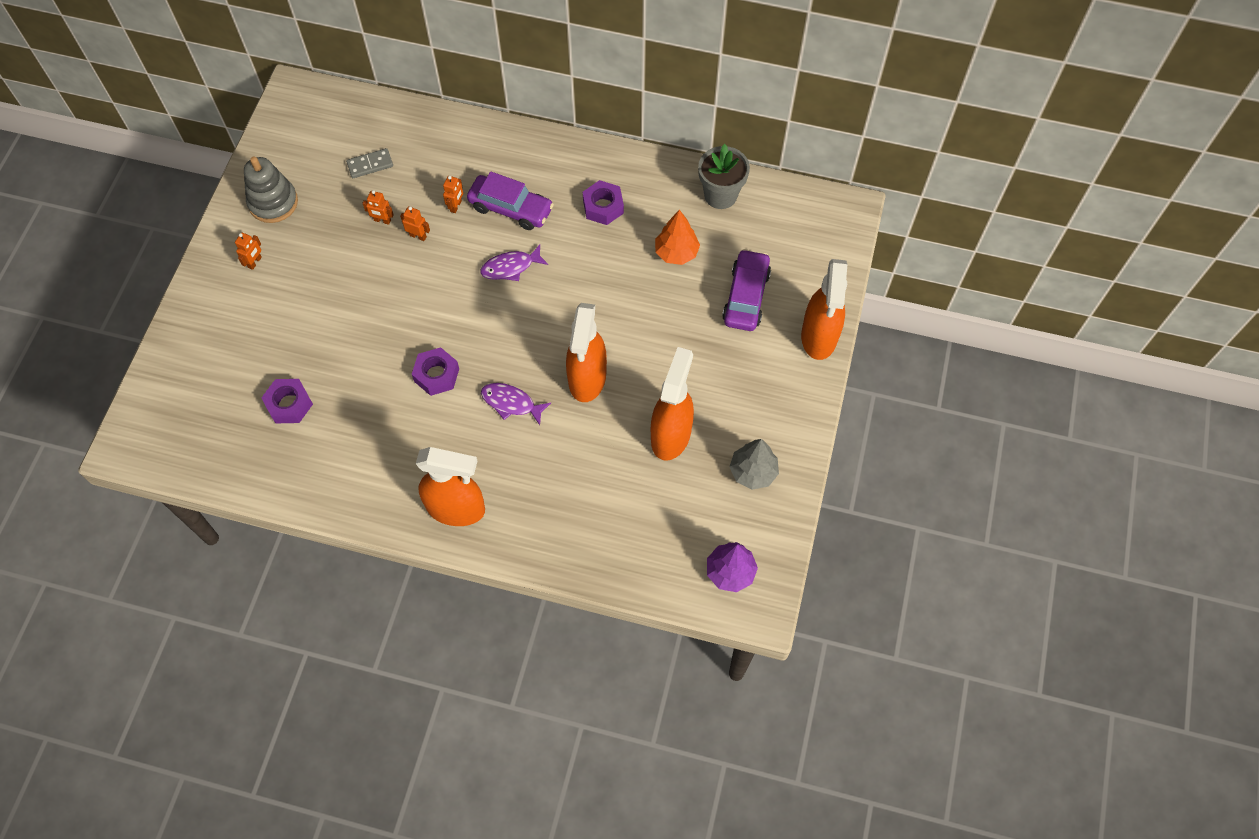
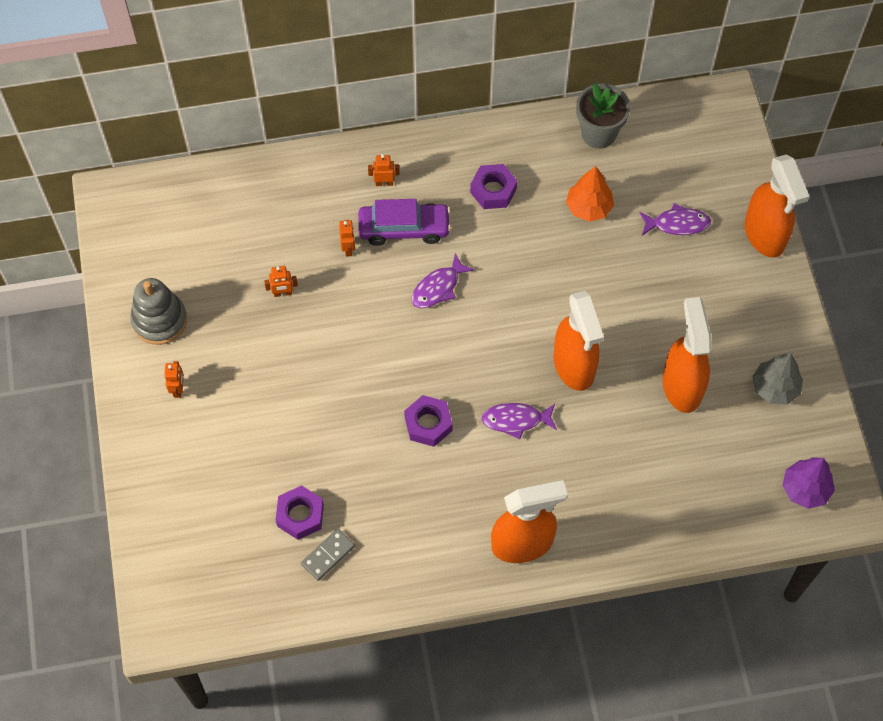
camera: 25 degrees left, 0 degrees up
grey domino [346,148,393,178] -> grey domino moved to [301,528,355,581]
orange robot [400,206,430,241] -> orange robot moved to [368,154,399,186]
purple car [722,249,771,331] -> purple fish [639,203,711,235]

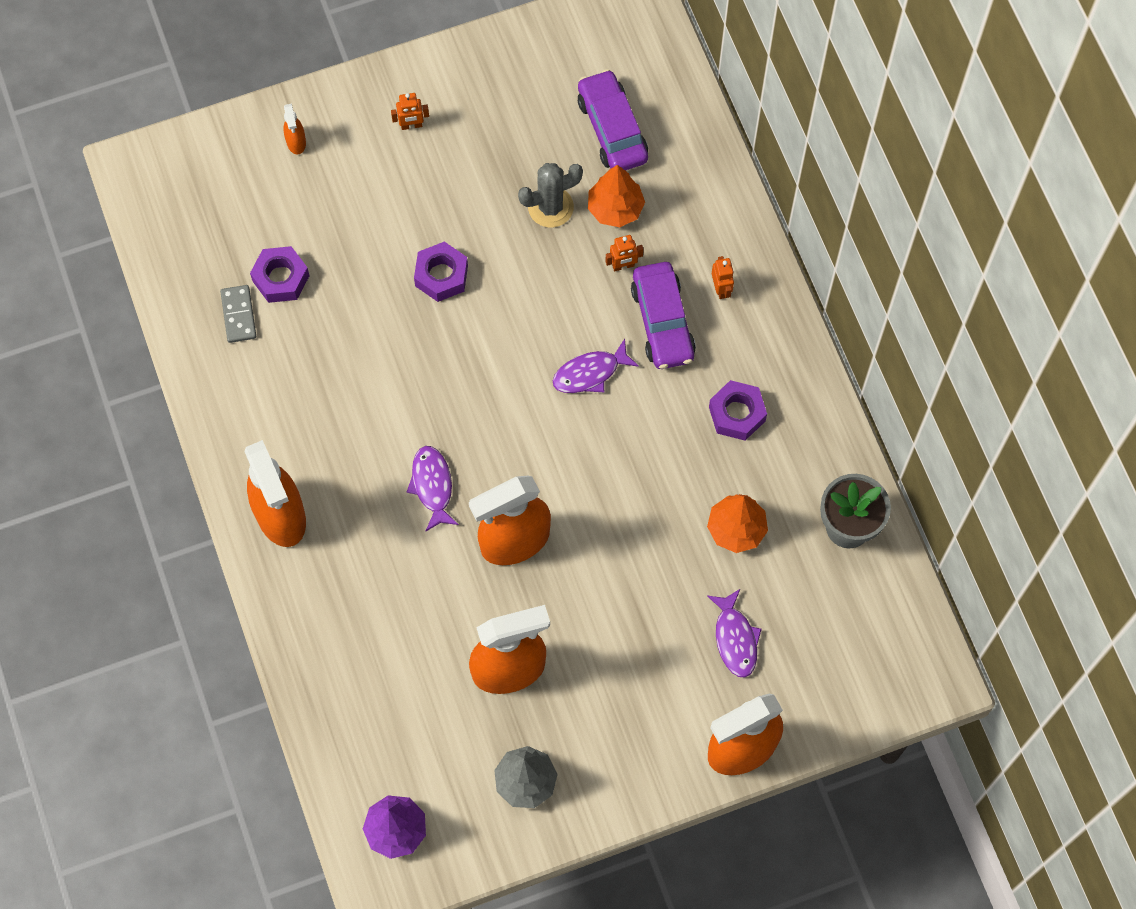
camera: 80 degrees right, 5 degrees up
grey stacking toy [130,278,187,345] -> none
orange robot [264,266,298,297] -> grey cactus [518,163,583,228]
grey domino [301,528,355,581] -> grey domino turned 45 degrees clockwise [220,285,256,343]
purple nut [404,395,453,447] -> purple nut moved to [414,242,468,302]
purple fish [412,253,475,308] -> purple fish turned 60 degrees counterclockwise [553,339,639,393]
none -> orange spray bottle [283,104,306,154]
none -> purple car [578,69,648,171]
none -> orange tree [588,165,645,227]

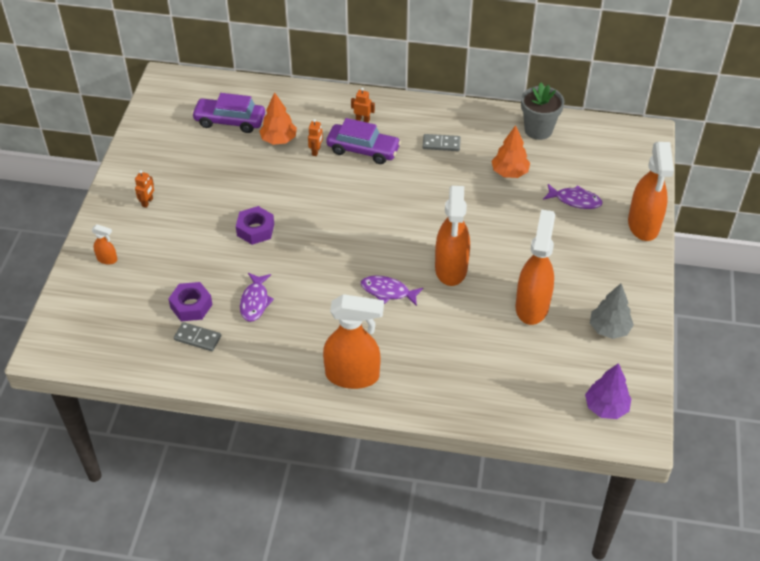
camera: 60 degrees left, 20 degrees down
grey cactus [518,163,583,228] -> none
purple fish [553,339,639,393] -> purple fish moved to [240,273,274,322]
purple nut [709,380,767,441] -> grey domino [422,134,461,151]

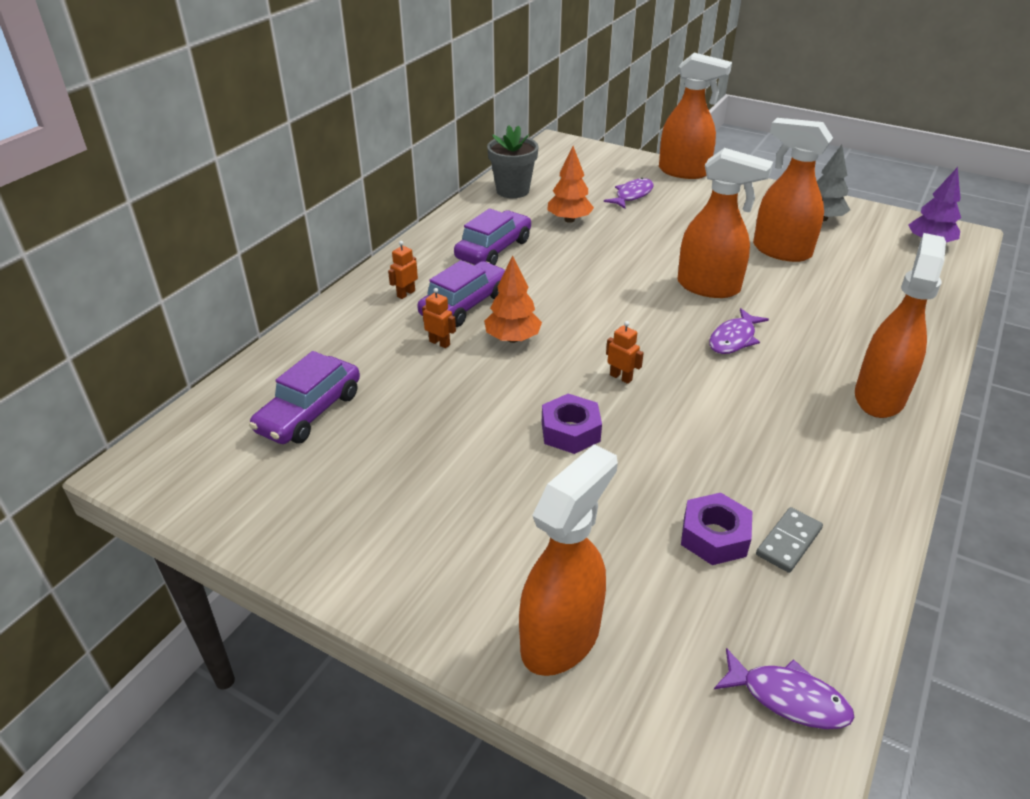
camera: 70 degrees left, 10 degrees down
orange spray bottle [92,224,117,264] -> orange spray bottle [519,444,618,676], size x2.29
orange robot [135,170,154,208] -> orange robot moved to [606,321,644,384]
purple fish [240,273,274,322] -> purple fish moved to [714,648,855,729]
orange tree [259,92,297,145] -> orange tree moved to [484,256,542,343]
grey domino [422,134,461,151] -> purple car [454,209,531,265]

